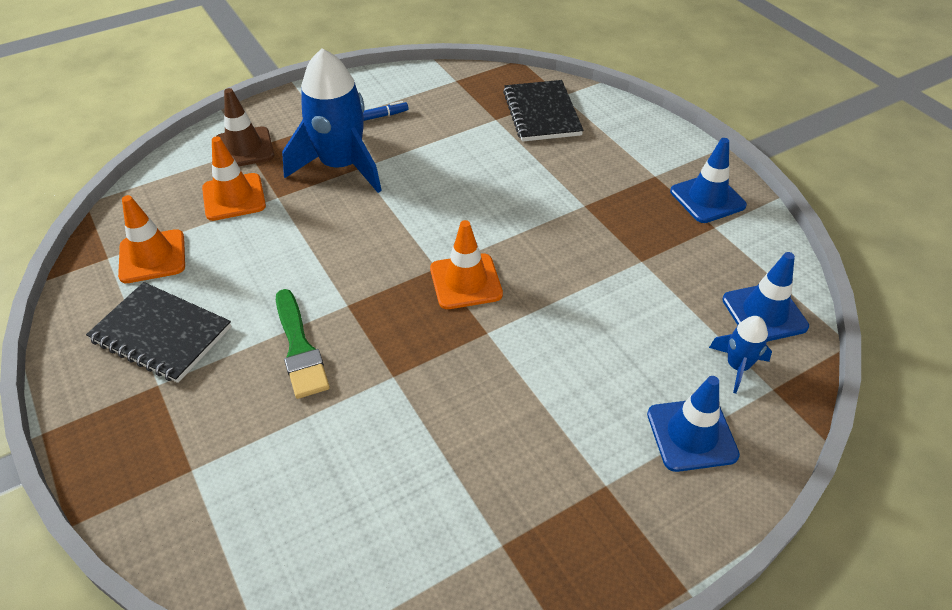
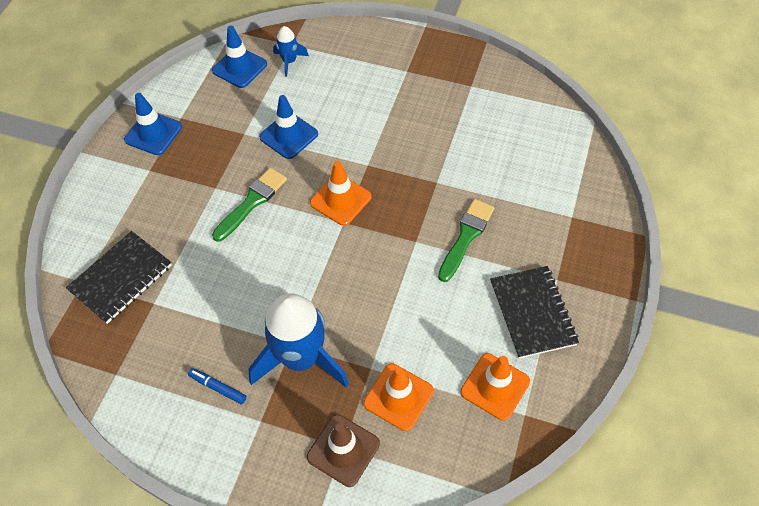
camera: 130 degrees left, 10 degrees up
blue traffic cone [647,376,740,472] -> blue traffic cone moved to [259,95,318,159]
none -> green brush [212,168,287,242]

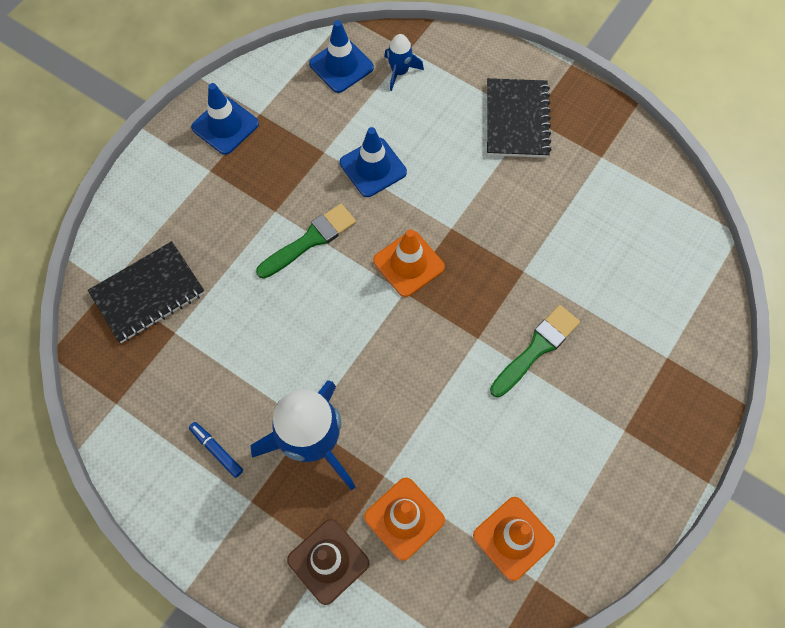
camera: 15 degrees right, 10 degrees up
black notebook [490,266,579,359] -> black notebook moved to [487,78,552,158]

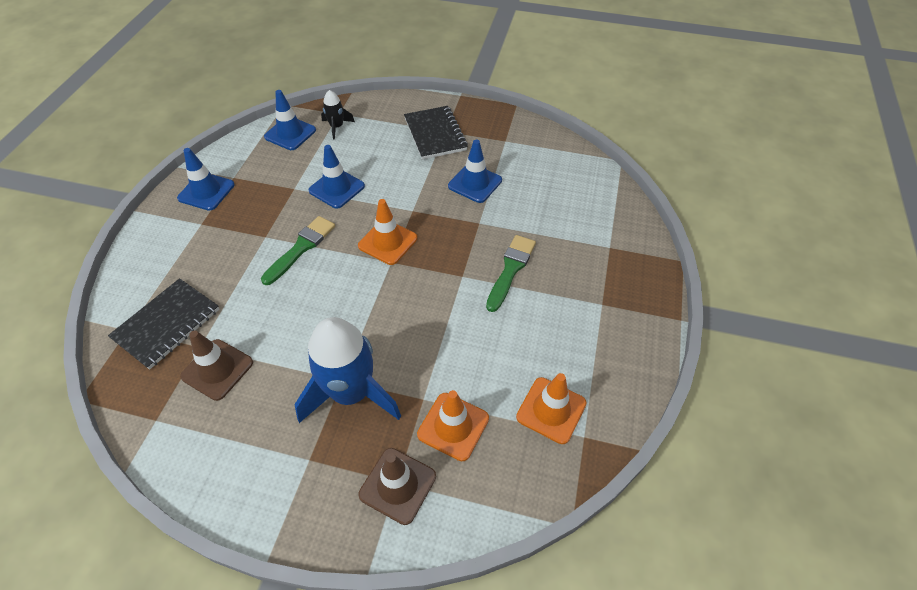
camera: 20 degrees left, 15 degrees down
blue marker [189,422,243,478] -> none
blue rocket [384,34,424,91] -> black rocket [321,90,355,140]
none -> brown traffic cone [180,331,253,401]
none -> blue traffic cone [448,140,502,203]

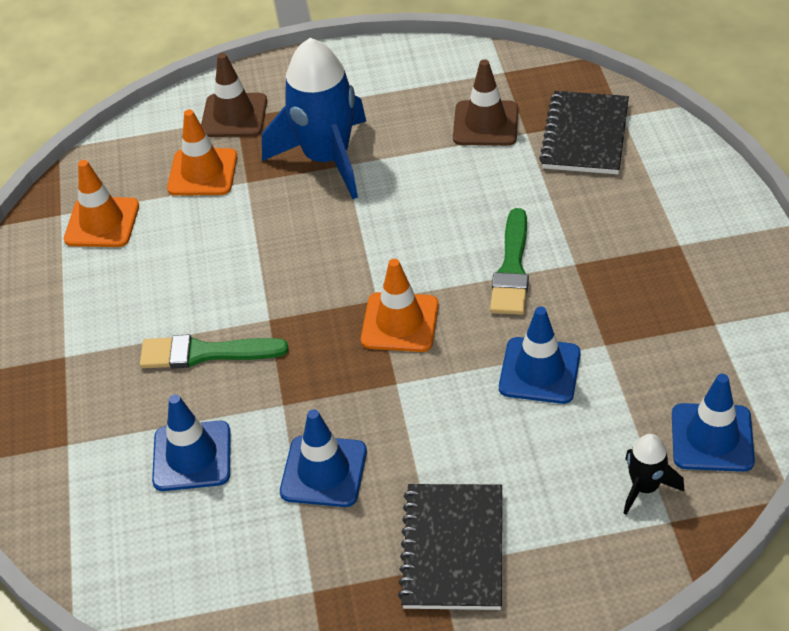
camera: 160 degrees right, 5 degrees down
blue traffic cone [177,148,235,211] -> blue traffic cone moved to [152,394,230,491]
black notebook [404,106,468,160] -> black notebook turned 45 degrees clockwise [398,484,502,610]
green brush [486,235,536,312] -> green brush turned 90 degrees clockwise [140,334,288,368]

